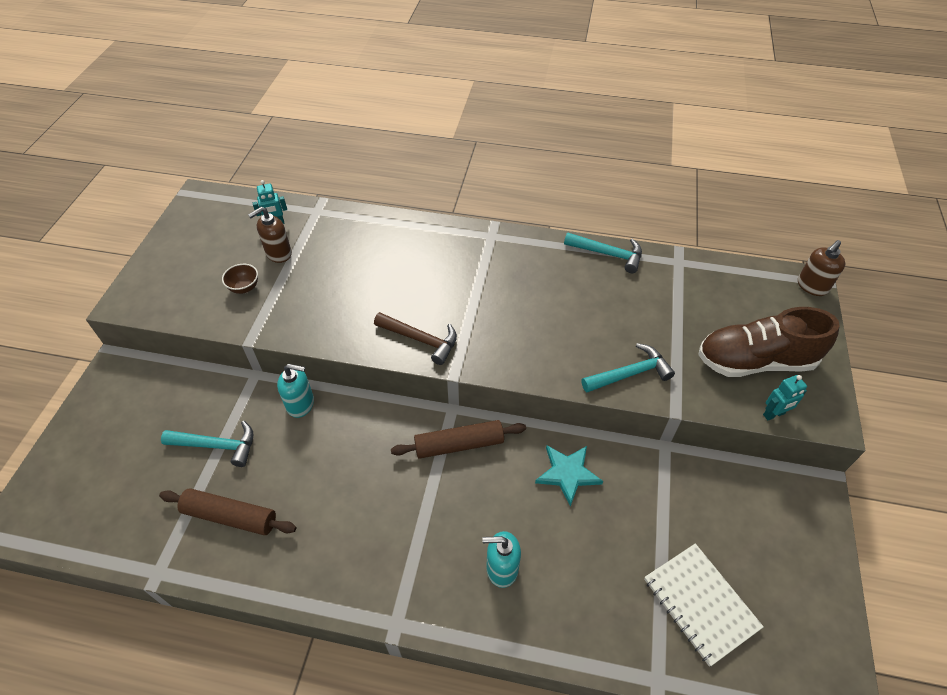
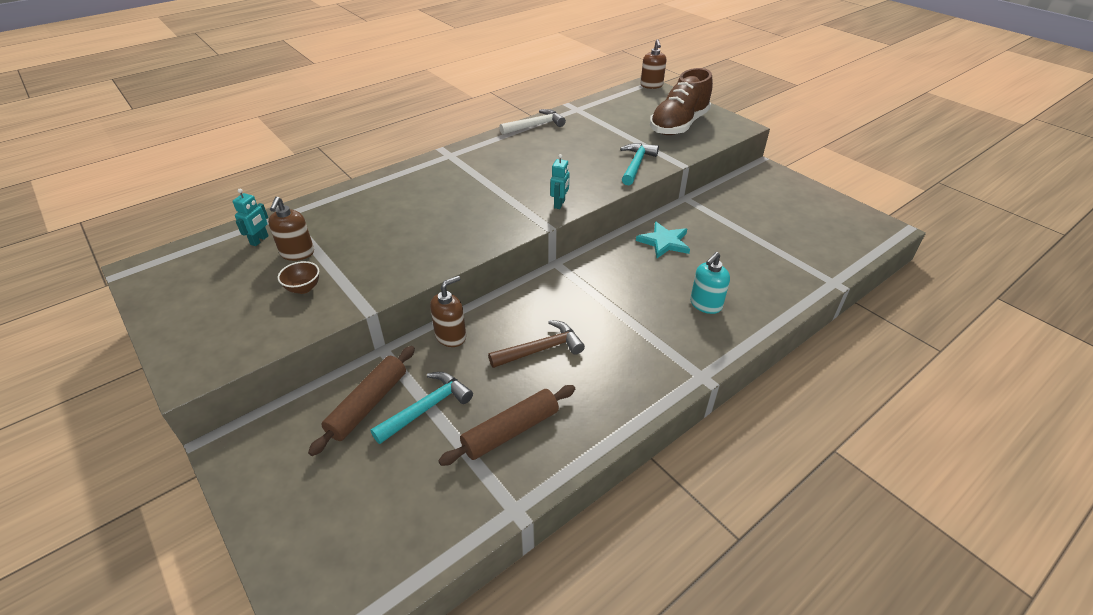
camera: 50 degrees left, 10 degrees down
turquoise soap dispenser [277,364,314,418] -> brown soap dispenser [430,276,466,347]
brown hammer [374,312,457,365] -> brown hammer moved to [488,320,585,368]
brown rolling pin [391,420,526,459] -> brown rolling pin moved to [308,346,415,456]
turquoise hammer [564,233,642,273] -> white hammer [499,109,566,135]
white notebook [644,543,764,667] -> none
turquoise robot [763,375,807,420] -> turquoise robot moved to [550,154,569,209]

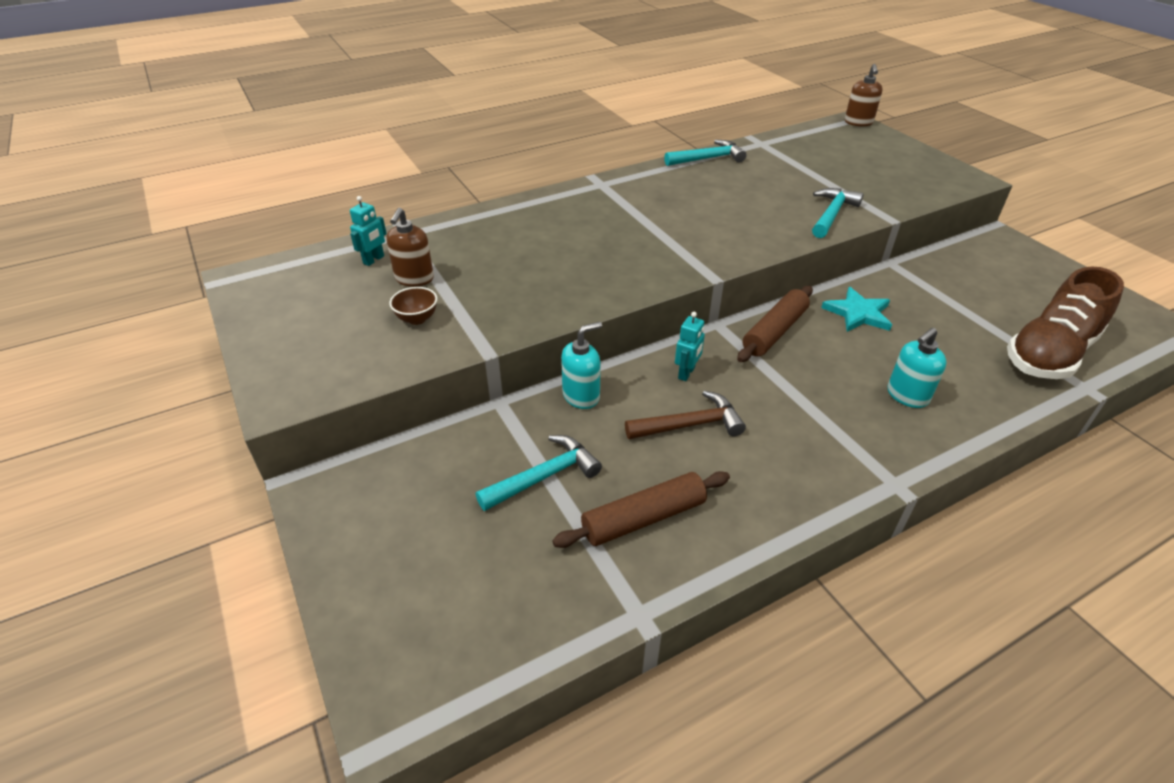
camera: 10 degrees right, 0 degrees up
brown rolling pin [308,346,415,456] -> brown rolling pin moved to [737,286,813,362]
brown soap dispenser [430,276,466,347] -> turquoise soap dispenser [561,322,602,409]
white hammer [499,109,566,135] -> turquoise hammer [664,140,747,166]
turquoise robot [550,154,569,209] -> turquoise robot moved to [675,312,705,381]
brown shoe [650,68,713,135] -> brown shoe moved to [1007,267,1124,379]

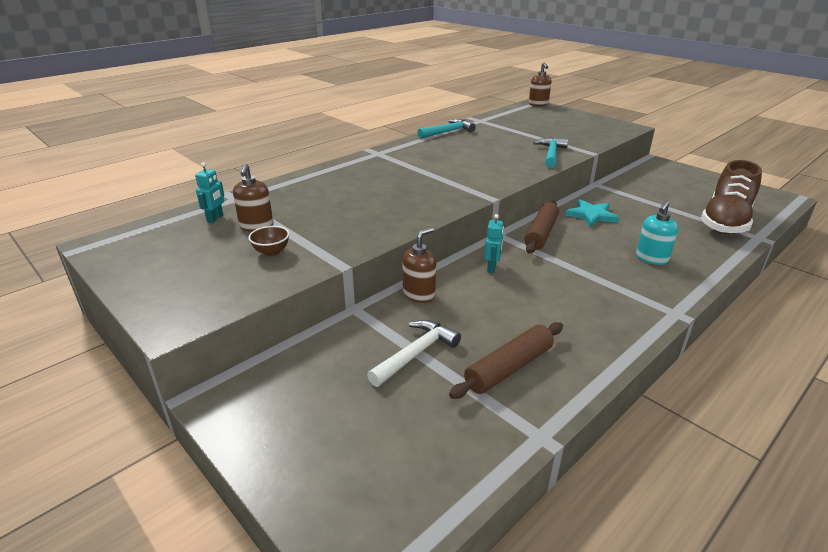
camera: 15 degrees left, 10 degrees down
turquoise hammer [476,435,602,511] -> white hammer [367,320,461,387]
turquoise soap dispenser [561,322,602,409] -> brown soap dispenser [402,227,436,303]
brown hammer [625,390,746,439] -> none

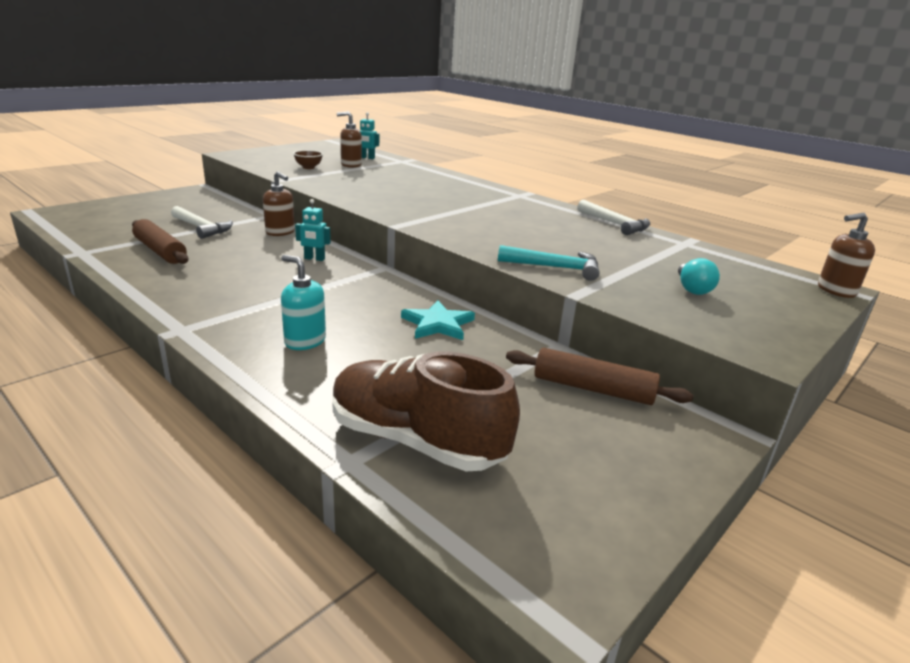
camera: 85 degrees right, 5 degrees down
turquoise hammer [418,119,476,138] -> white hammer [577,200,651,235]
brown rolling pin [524,201,559,253] -> brown rolling pin moved to [506,348,693,405]
none -> turquoise light bulb [678,258,720,295]

